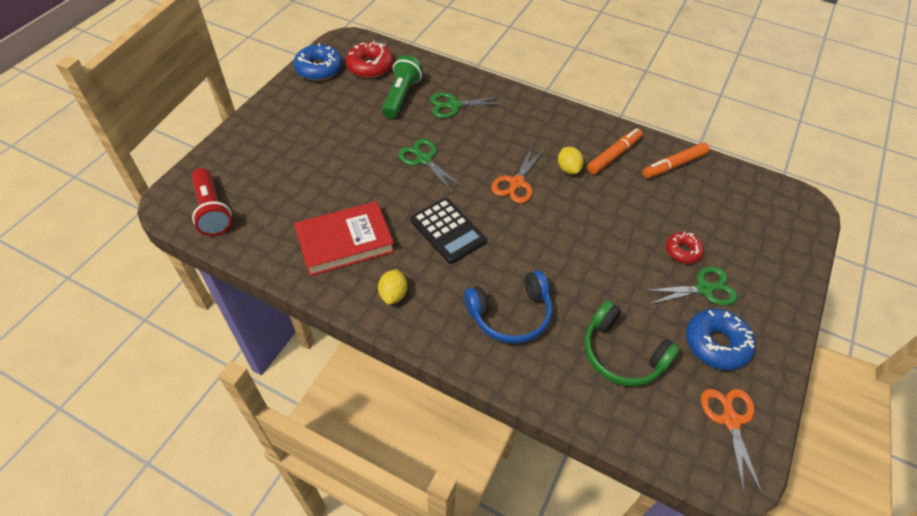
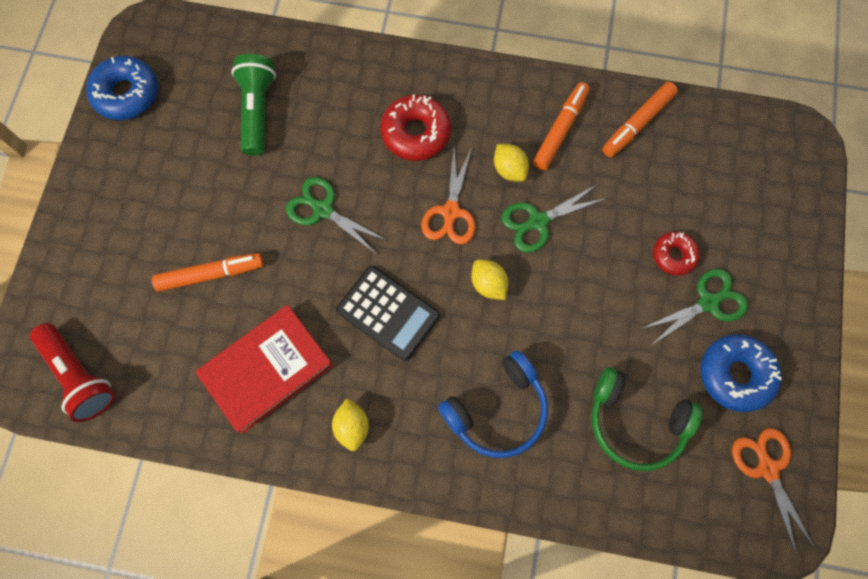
camera: 15 degrees left, 20 degrees up
red donut [345,41,393,78] -> red donut moved to [381,94,451,161]
green scissors [430,92,505,118] -> green scissors moved to [502,184,607,253]
none -> orange marker [152,253,264,292]
none -> yellow lemon [471,260,508,300]

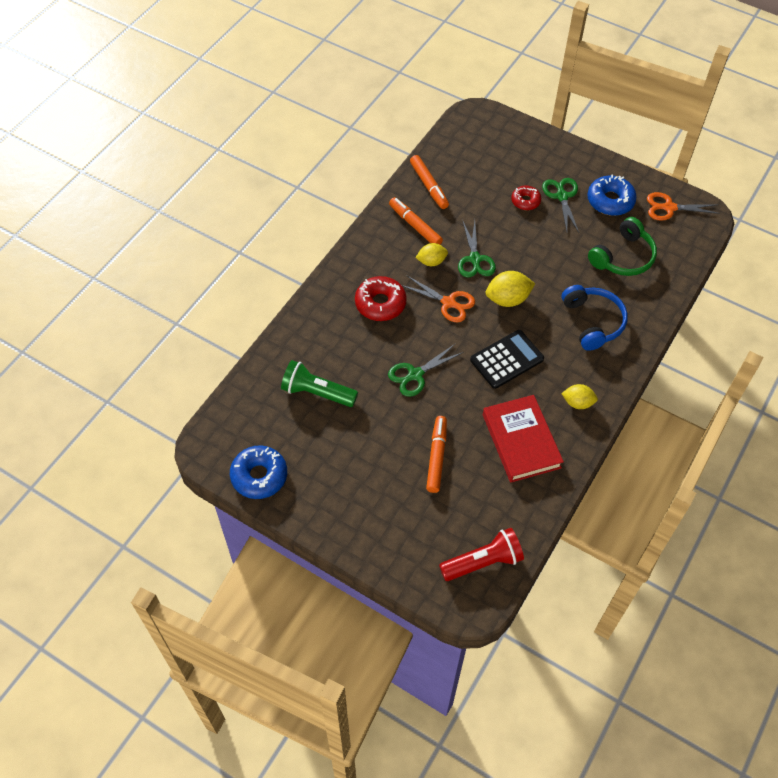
camera: 70 degrees left, 15 degrees down
yellow lemon [471,260,508,300] -> yellow lemon [486,271,535,307], size x1.51

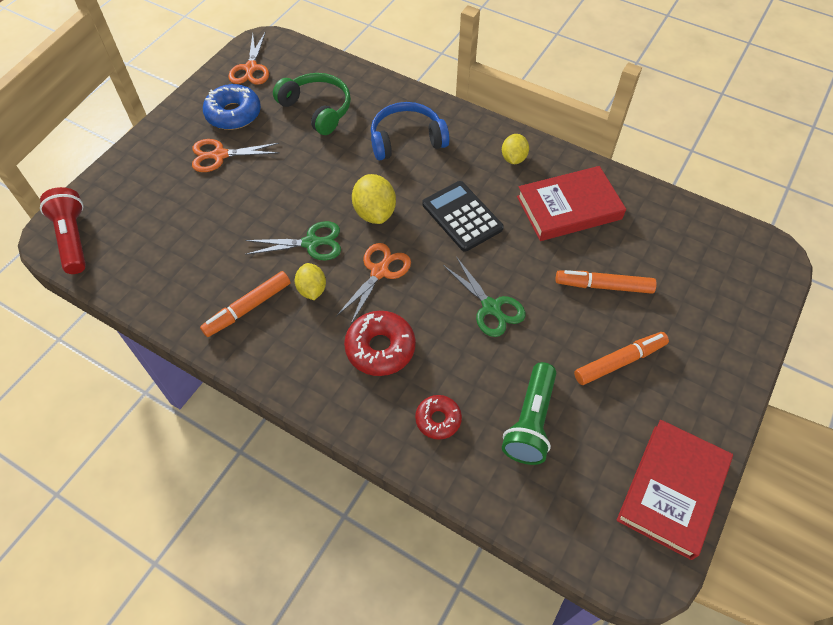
camera: 90 degrees left, 0 degrees up
blue donut [230,445,287,499] -> red book [616,420,733,560]
orange marker [410,155,449,209] -> orange marker moved to [574,332,669,385]
red flashlight [439,528,524,581] -> red flashlight moved to [40,187,86,274]
red donut [511,186,541,210] -> red donut moved to [415,395,462,440]
green scissors [542,178,579,232] -> orange scissors [192,139,280,172]

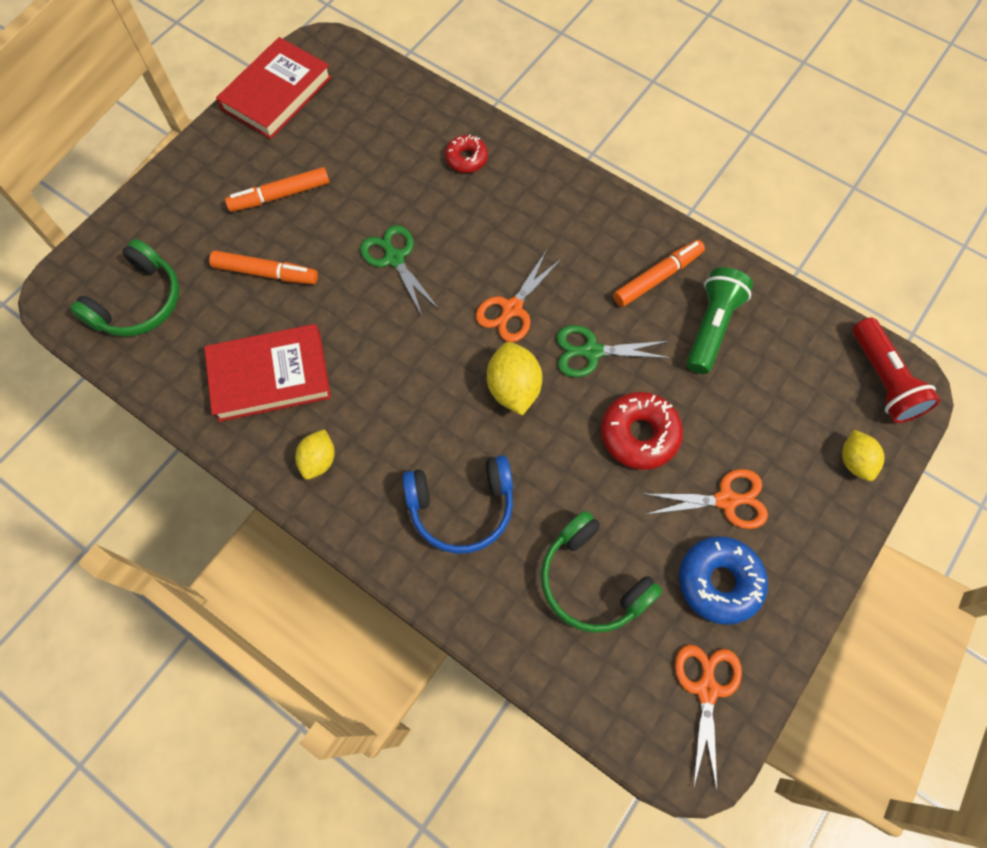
camera: 175 degrees left, 10 degrees up
yellow lemon [295,263,326,300] -> yellow lemon moved to [842,430,884,481]
red donut [344,311,416,376] -> red donut moved to [601,392,683,470]
black calculator [422,181,504,252] -> none
green flashlight [502,362,556,465] -> green flashlight moved to [686,267,753,374]
none -> green headphones [70,239,179,336]

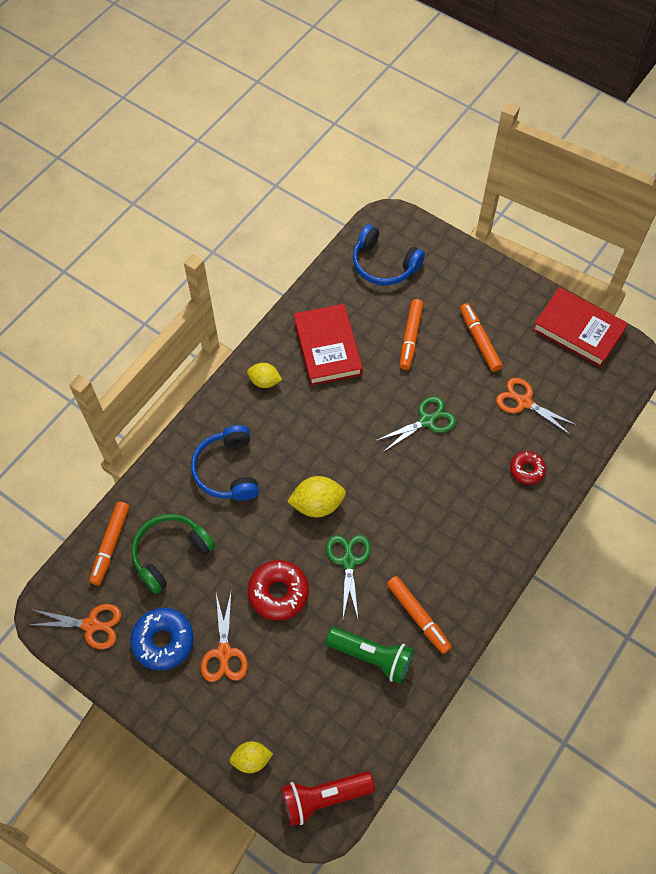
camera: 90 degrees right, 5 degrees down
green headphones [70,239,179,336] -> blue headphones [353,225,425,285]
orange scissors [475,250,562,342] -> orange scissors moved to [496,378,578,435]
none -> orange marker [89,502,129,585]

